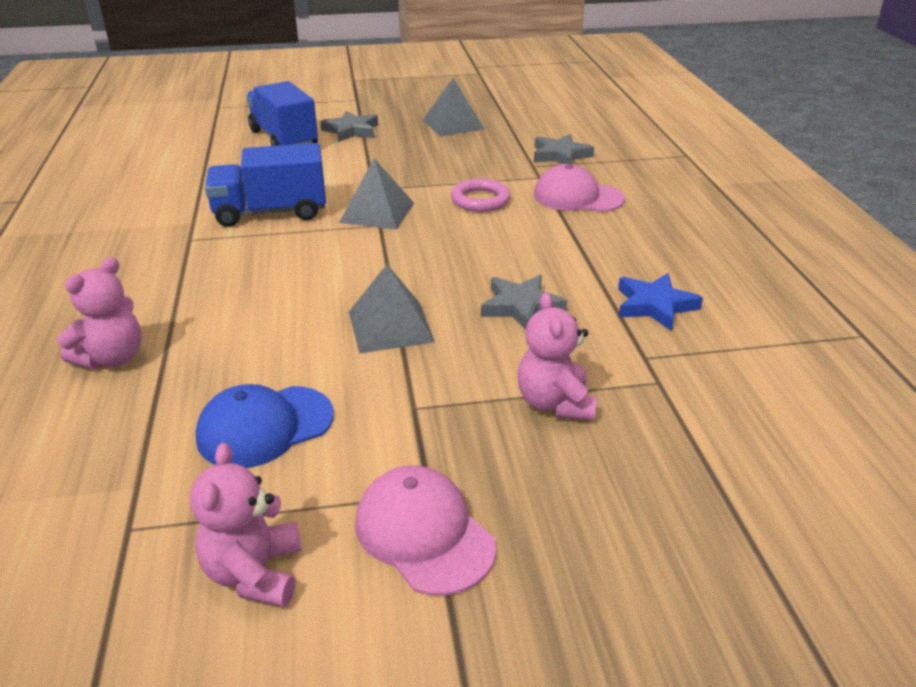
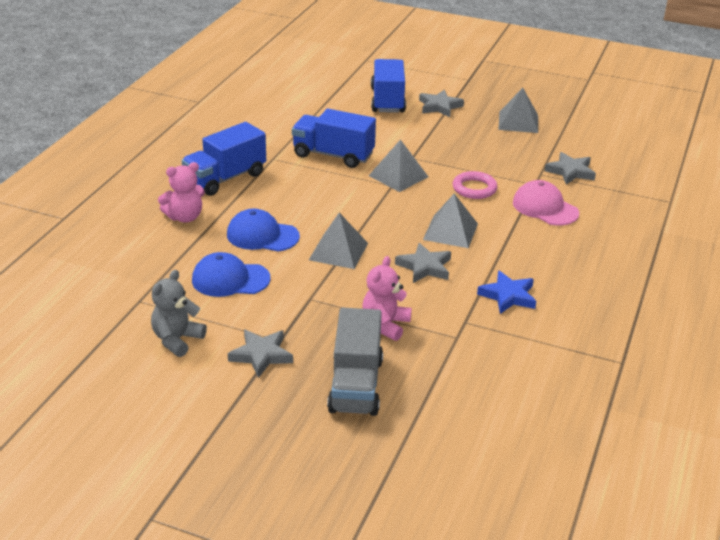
camera: 30 degrees right, 0 degrees up
pink teddy bear [190,443,302,607] -> grey teddy bear [151,270,207,357]
pink cap [355,466,496,596] -> grey star [228,329,293,378]
none -> blue truck [182,122,266,196]
none -> blue cap [227,209,300,252]
none -> grey truck [327,308,383,416]
none -> grey pyramid [423,194,478,248]

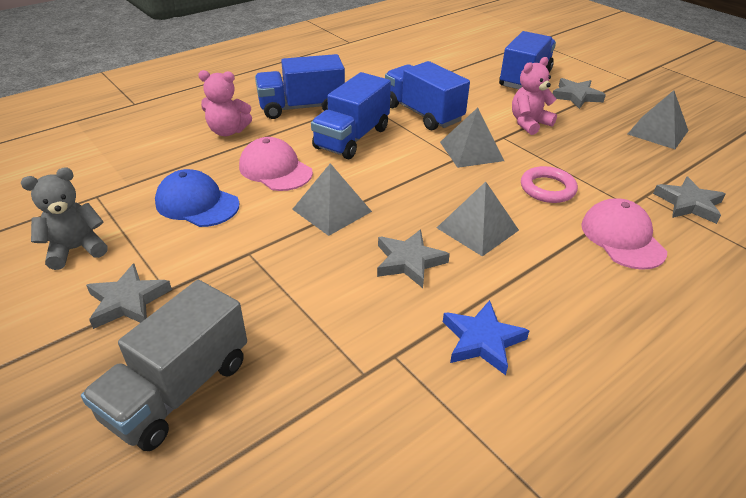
camera: 30 degrees right, 5 degrees up
blue cap [227,209,300,252] -> pink cap [239,137,313,191]
pink teddy bear [362,256,412,341] -> pink teddy bear moved to [512,57,557,135]
none -> blue truck [311,72,391,159]

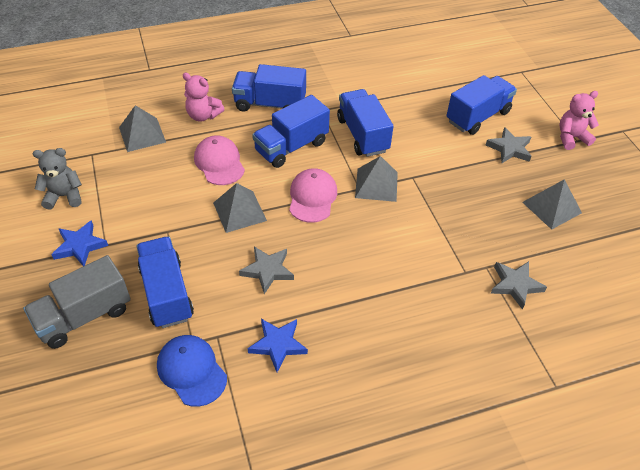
camera: 20 degrees right, 10 degrees up
grey star [86,263,172,329] -> blue star [51,220,108,266]
blue cap [155,169,239,227] -> blue cap moved to [157,335,227,407]
grey pyramid [437,182,519,256] -> grey pyramid moved to [119,105,166,152]
pink teddy bear [512,57,557,135] -> pink teddy bear moved to [560,91,599,150]
pink ring [521,166,578,203] -> none
pink cap [581,198,667,270] -> pink cap moved to [289,168,337,223]
none -> blue truck [137,236,194,328]

